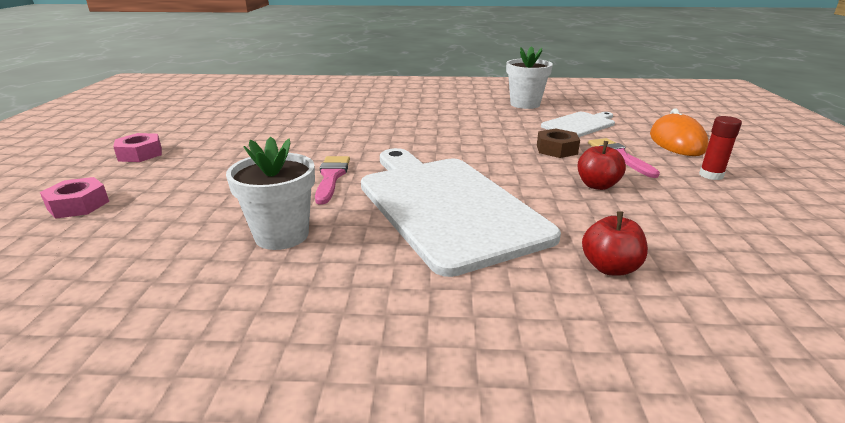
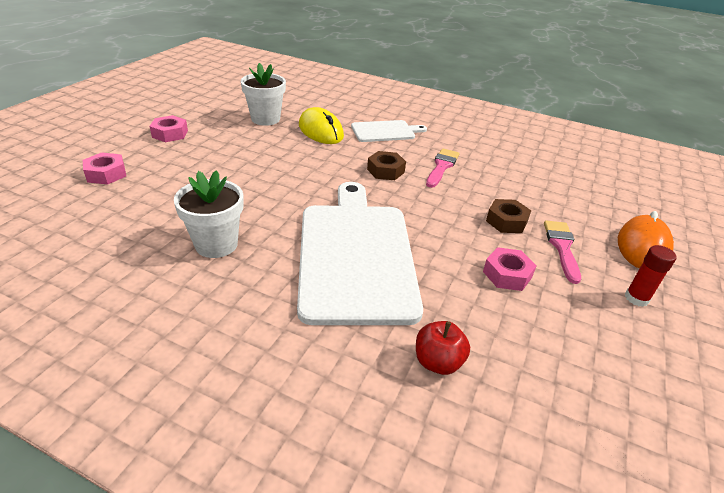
camera: 20 degrees right, 10 degrees up
pink brush [315,156,350,204] -> pink brush moved to [426,148,460,188]
white flower pot [506,46,553,109] -> white flower pot moved to [241,63,286,126]
white cutting board [541,112,615,137] -> white cutting board moved to [351,120,427,142]
red apple [578,141,626,190] -> pink nut [483,247,537,291]
none -> yellow mouse [299,107,344,144]
none -> brown nut [367,151,406,180]

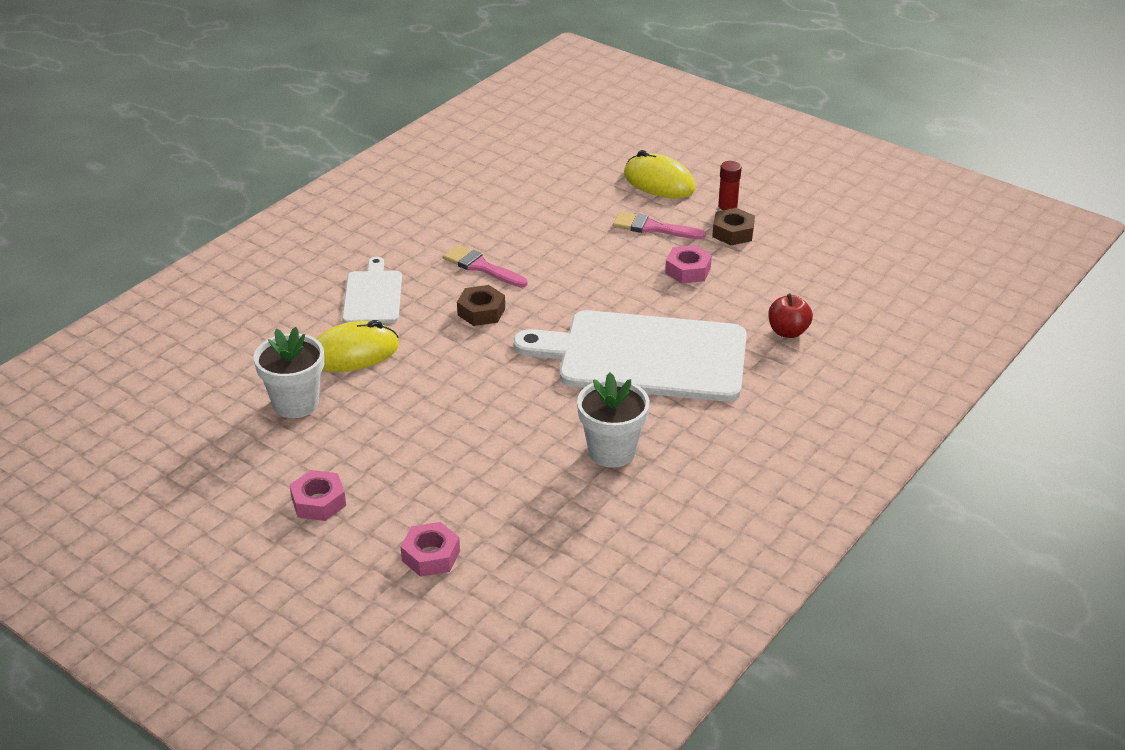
camera: 75 degrees left, 0 degrees up
brown nut [486,199,531,233] -> brown nut moved to [712,208,755,245]
orange mouse [618,211,674,269] -> yellow mouse [624,150,695,198]

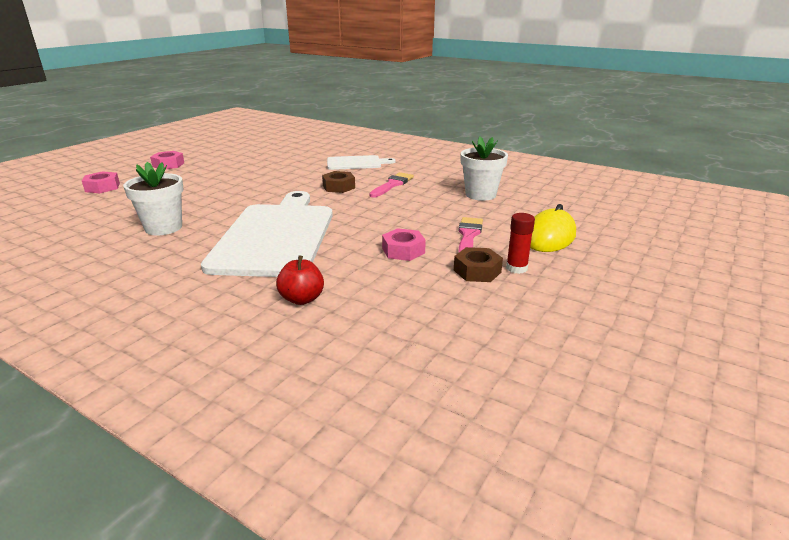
camera: 85 degrees right, 10 degrees down
white flower pot [254,327,324,418] -> white flower pot moved to [461,137,508,201]
yellow mouse [316,320,399,372] -> none

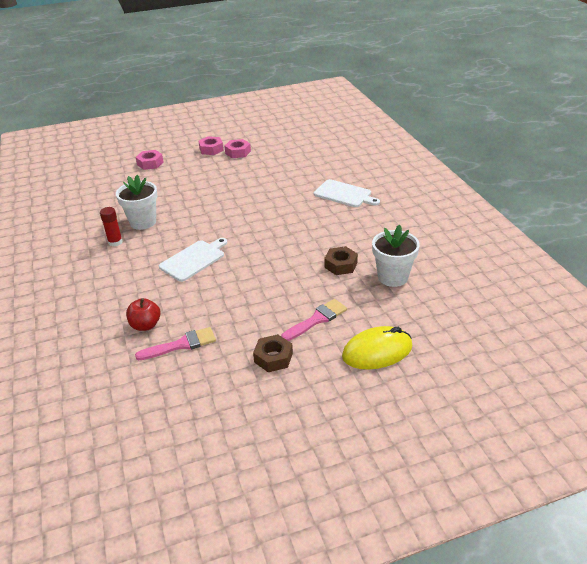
camera: 40 degrees right, 10 degrees up
white cutting board [201,191,333,277] -> white cutting board [159,238,228,282], size x0.50
brown nut [322,171,355,193] -> brown nut moved to [324,246,358,275]
pink brush [369,172,414,198] -> pink brush moved to [135,327,216,360]
pink nut [382,228,426,261] -> pink nut moved to [224,139,251,158]
red glue stick [506,213,535,274] -> red glue stick moved to [100,207,123,247]

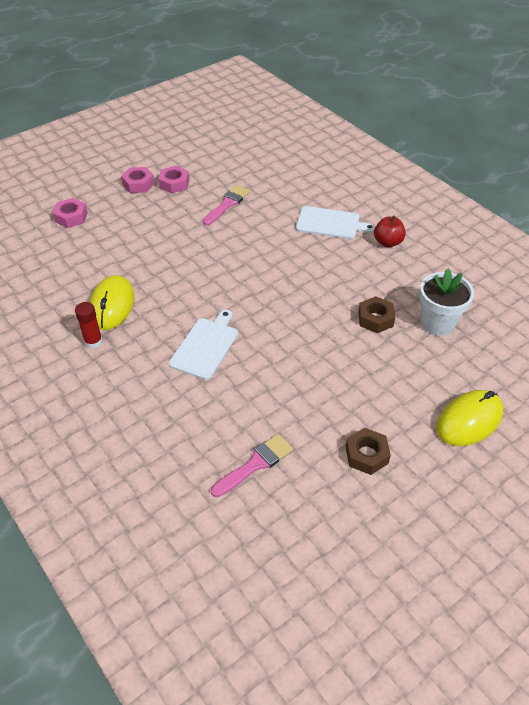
camera: 20 degrees left, 10 degrees up
white flower pot [116,175,157,230] -> yellow mouse [90,275,134,330]
red apple [126,298,160,331] -> red apple moved to [374,216,406,247]
pink brush [281,299,347,341] -> pink brush moved to [203,185,250,226]

